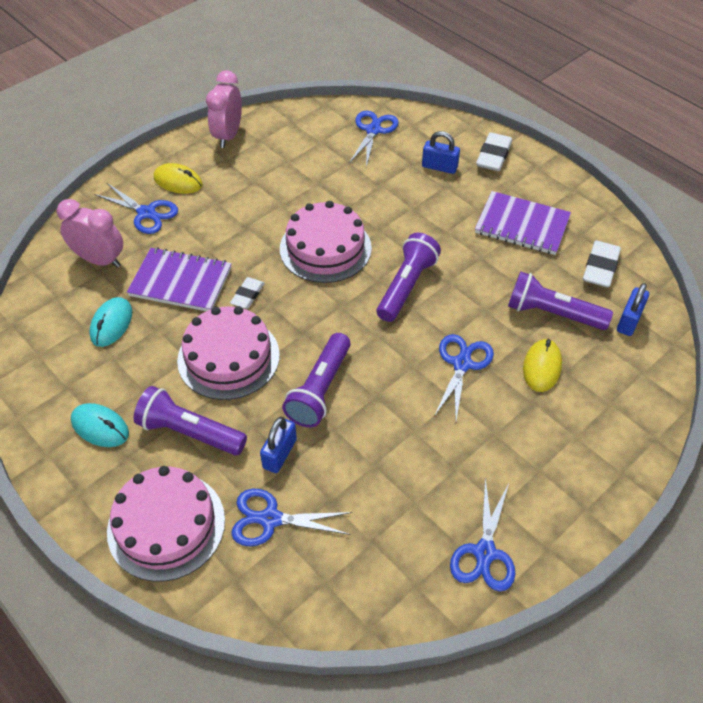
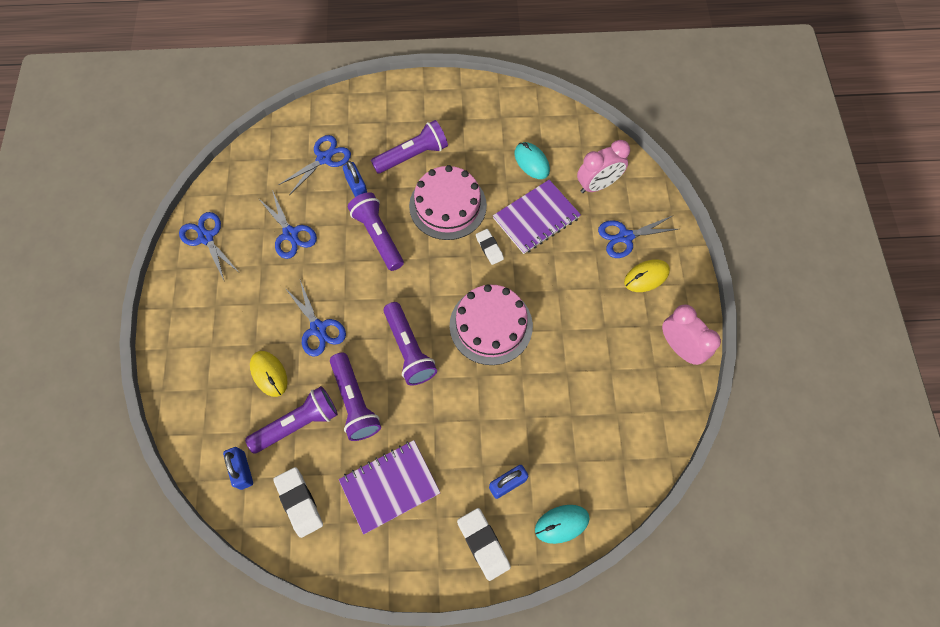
camera: 130 degrees right, 15 degrees up
turquoise mouse [71,403,129,447] -> turquoise mouse moved to [535,505,590,544]
pink cake [107,466,225,582] -> none
blue scissors [349,111,399,167] -> blue scissors moved to [258,190,317,259]
none -> purple flashlight [330,353,381,441]

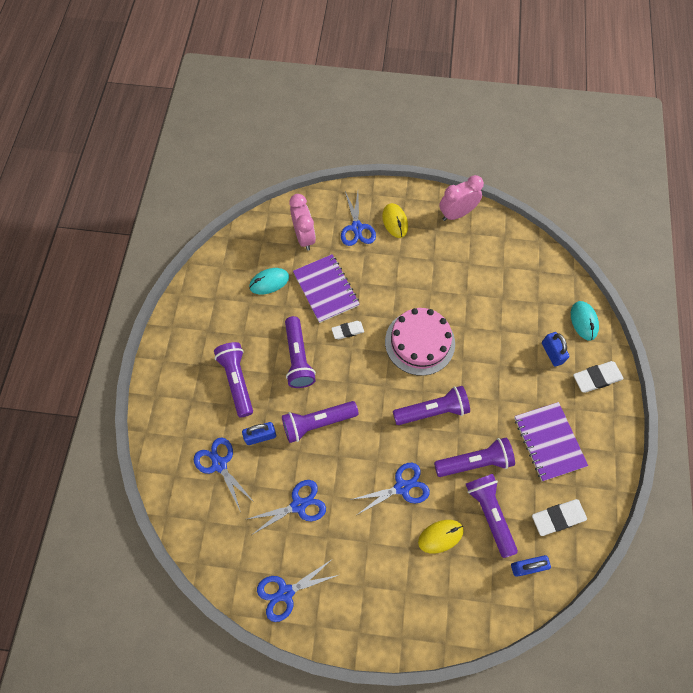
camera: 80 degrees left, 0 degrees up
pink cake [409,165,487,240] -> purple flashlight [285,316,316,388]

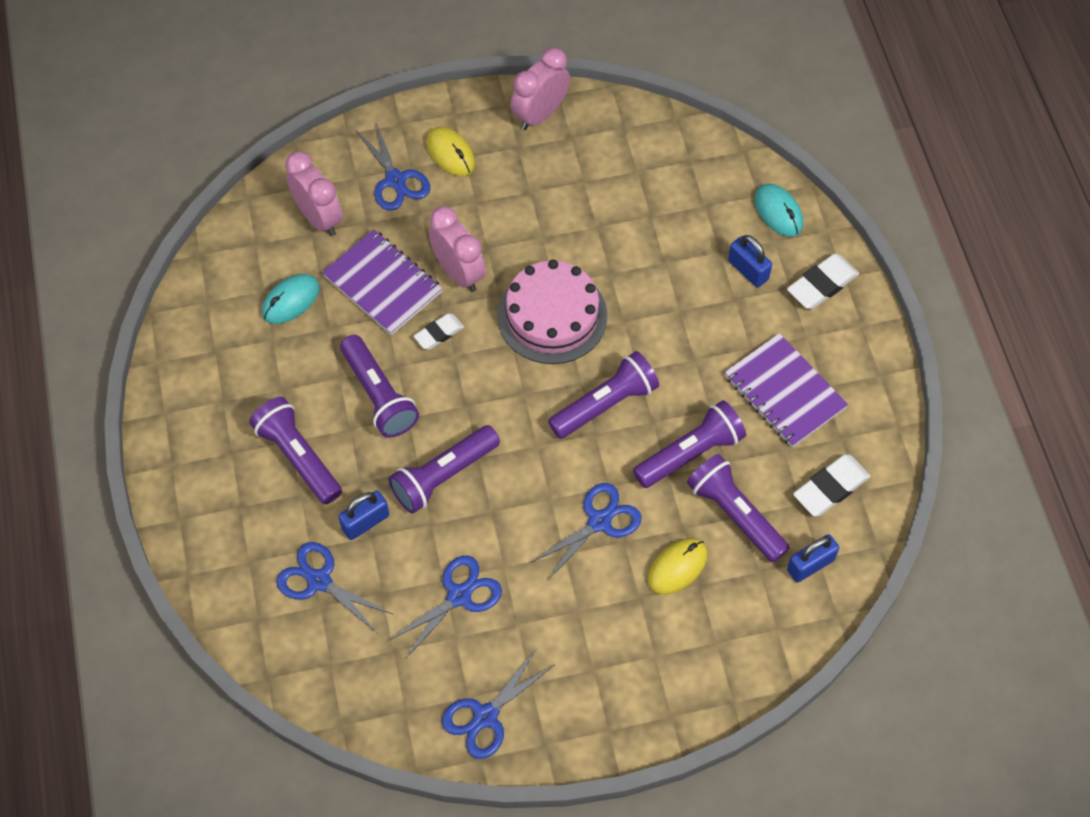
camera: 20 degrees left, 5 degrees down
none -> pink clock [429,206,486,292]

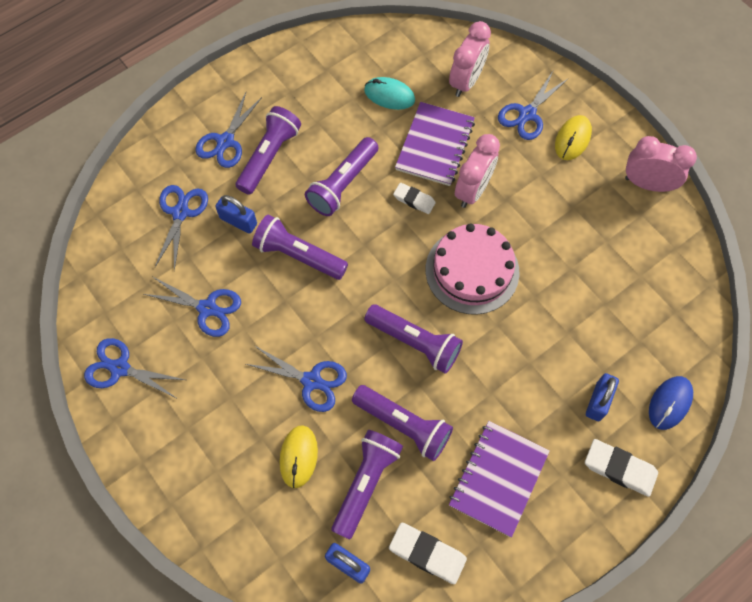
camera: 65 degrees right, 5 degrees up
yellow mouse [648,538,708,595] -> yellow mouse turned 75 degrees clockwise [279,425,318,488]
turquoise mouse [755,184,803,237] -> blue mouse [649,376,693,430]
none -> blue scissors [195,92,262,168]

